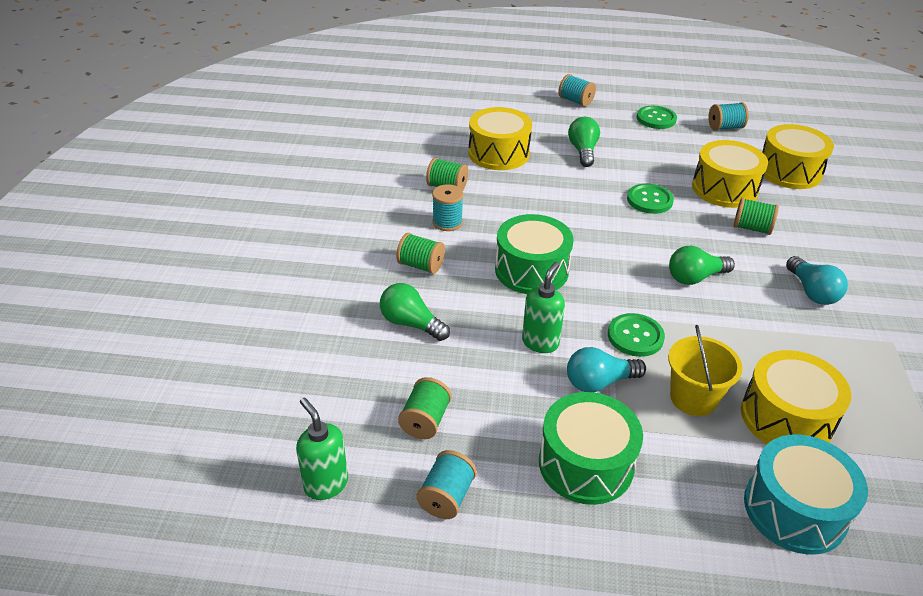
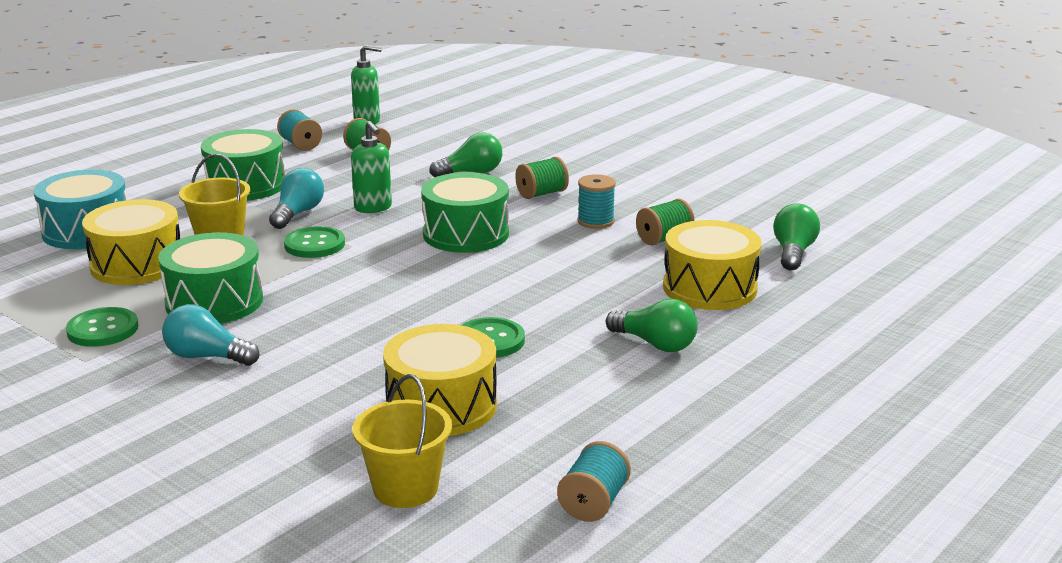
camera: 125 degrees right, 15 degrees down
turquoise spool [558,74,596,107] -> none
green button [637,106,677,129] -> green button moved to [66,307,138,347]
green light bulb [669,246,735,285] -> green light bulb moved to [773,204,820,270]
green spool [734,198,779,235] -> none
yellow drum [763,124,834,189] -> yellow bucket [352,374,452,508]
none -> green drum [158,232,263,324]

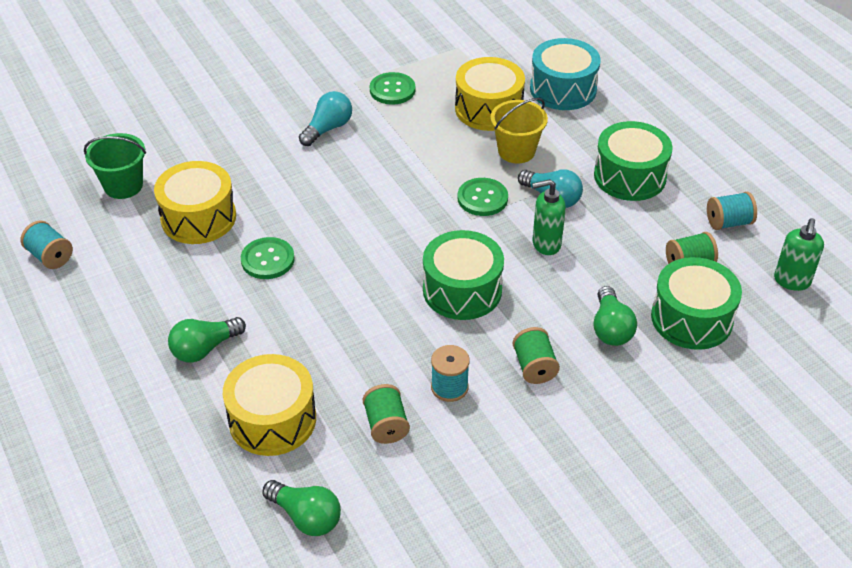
camera: 110 degrees right, 20 degrees up
green drum [158,232,263,324] -> green drum moved to [651,257,742,350]
yellow bucket [352,374,452,508] -> green bucket [84,133,146,199]

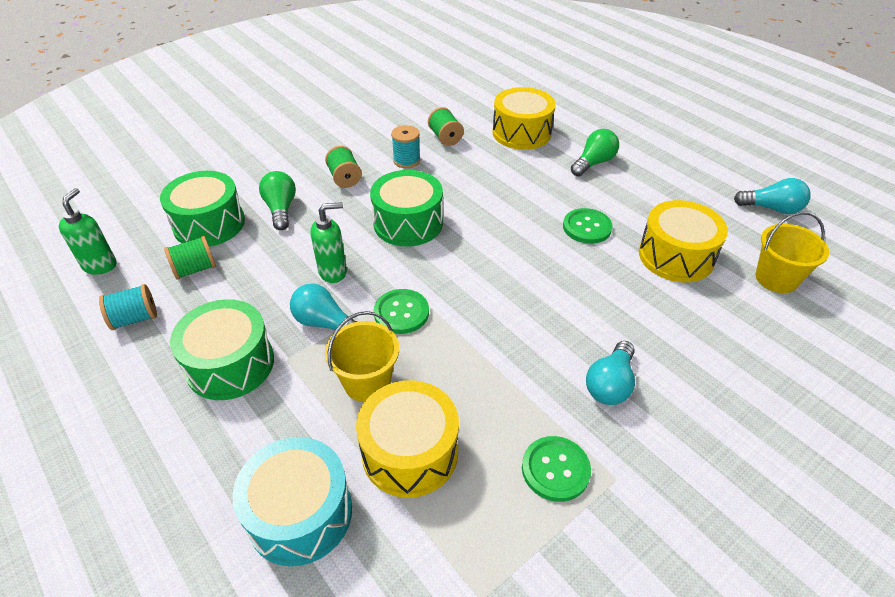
camera: 170 degrees right, 0 degrees up
turquoise spool [21,220,73,269] -> turquoise light bulb [734,178,811,214]
green bucket [84,133,146,199] -> yellow bucket [756,212,829,293]
green light bulb [262,480,341,536] -> none

